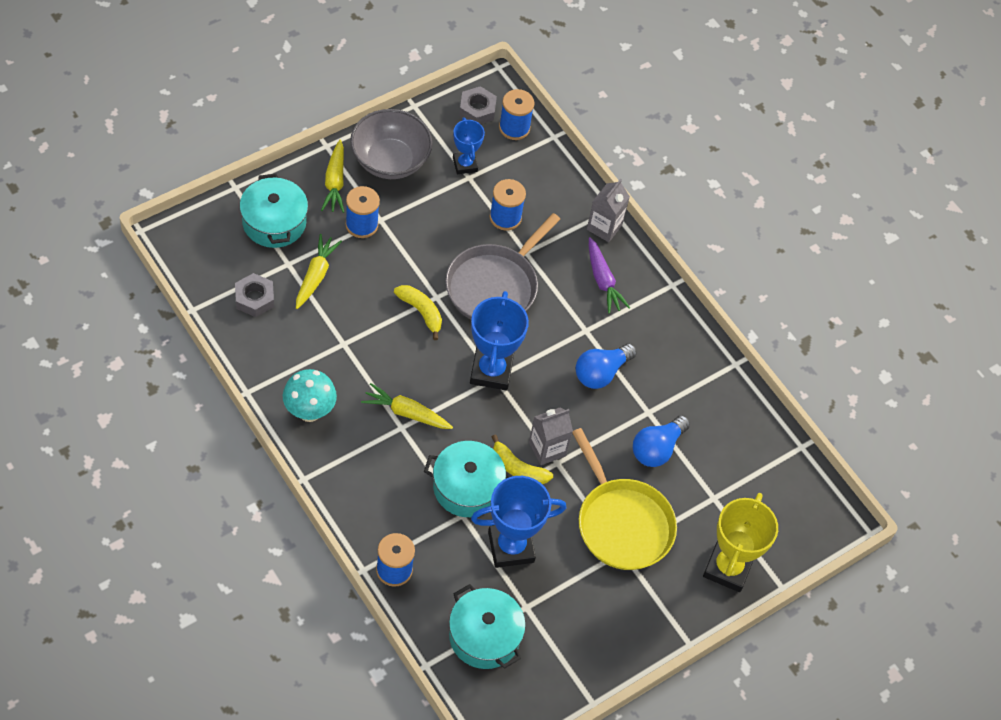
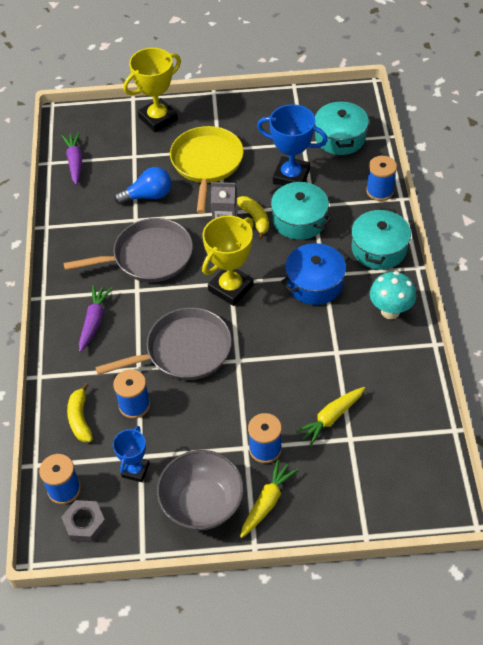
camera: 140 degrees left, 5 degrees down
grey nut [235,273,274,317] -> none
turquoise pot [240,174,308,248] -> turquoise pot moved to [351,207,411,270]
yellow carrot [361,383,453,429] -> blue pot [281,243,350,305]
yellow banana [394,285,442,340] -> yellow banana moved to [67,383,93,442]
blue trophy [470,291,529,391] -> yellow trophy [202,215,254,306]
blue light bulb [575,343,637,389] -> grey pan [63,218,193,282]
grey carton [587,179,630,242] -> none
none -> purple carrot [61,132,82,185]

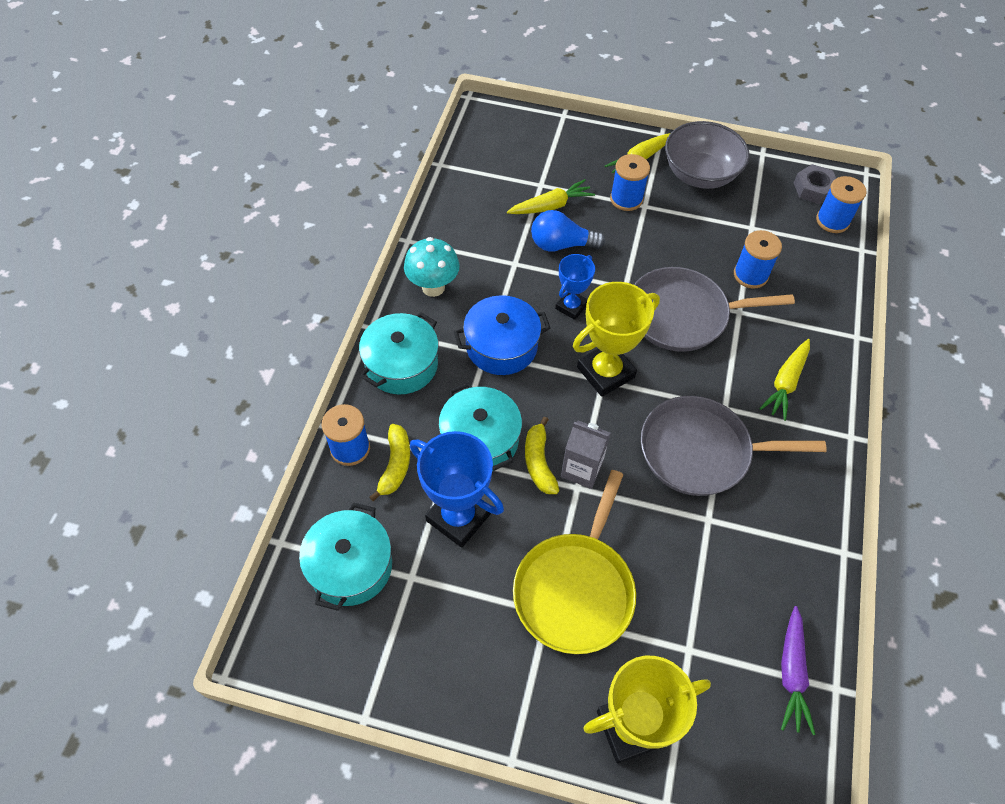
camera: 165 degrees left, 5 degrees up
yellow banana [67,383,93,442] -> yellow banana moved to [369,424,410,501]
purple carrot [79,285,113,352] -> yellow carrot [760,339,810,421]
blue trophy [113,426,149,482] -> blue trophy moved to [555,254,595,320]
blue light bulb [114,167,171,205] -> blue light bulb moved to [531,210,605,252]

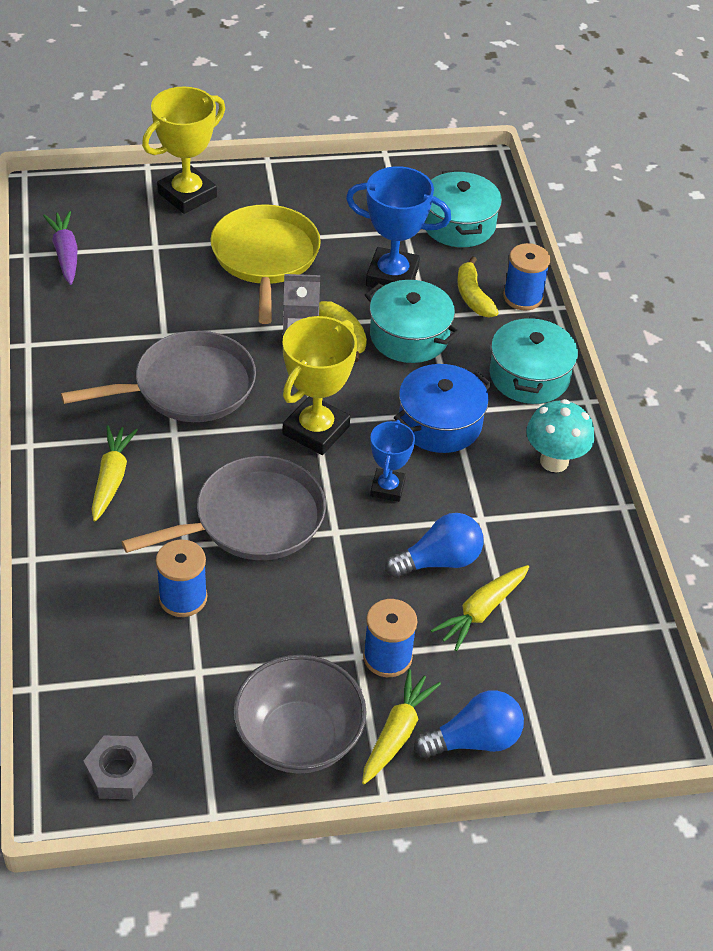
camera: 155 degrees right, 10 degrees down
blue spool [816,176,867,233] -> none
none -> blue light bulb [414,690,524,758]

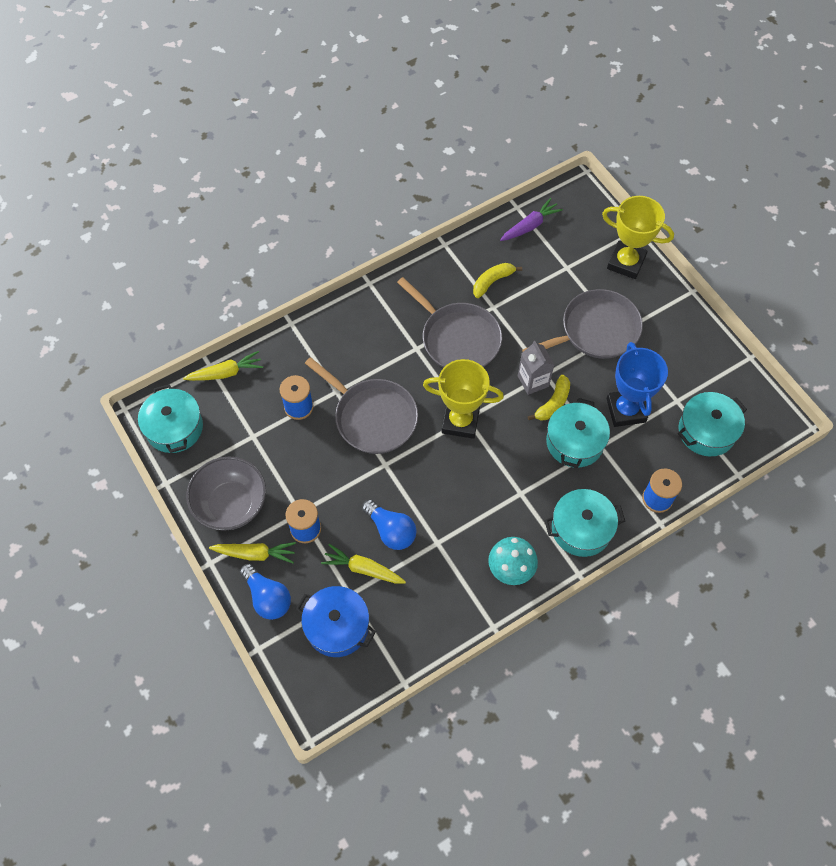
camera: 70 degrees right, 15 degrees up
grey nut [84,735,153,799] -> turquoise pot [138,384,203,453]
yellow carrot [91,425,138,522] -> yellow carrot moved to [183,351,263,381]
yellow pan [210,204,321,324] -> grey pan [522,289,643,359]
blue trophy [370,420,415,502] -> none
blue pot [394,364,492,453] -> blue pot moved to [296,586,376,657]
yellow banana [457,256,499,318] -> yellow banana moved to [473,263,522,298]

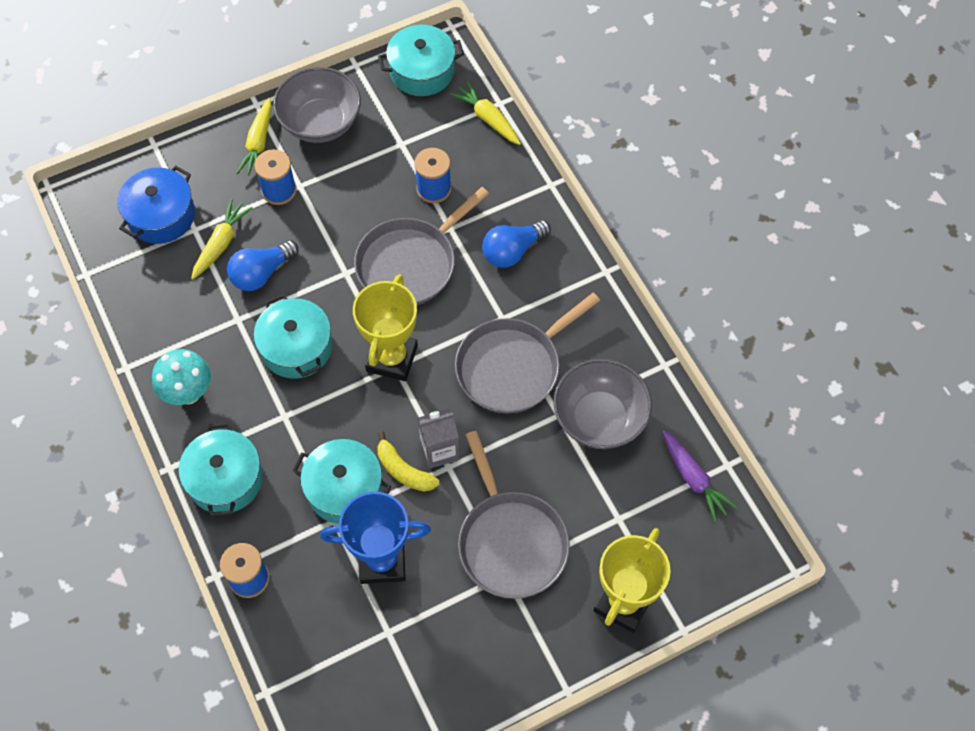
camera: 95 degrees right, 0 degrees up
yellow carrot [183,351,263,381] -> yellow carrot turned 150 degrees clockwise [450,81,521,145]
blue light bulb [240,563,291,620] -> blue light bulb moved to [482,220,551,268]
yellow banana [473,263,522,298] -> grey bowl [554,359,652,449]
turquoise pot [678,392,747,456] -> turquoise pot moved to [254,294,332,379]

